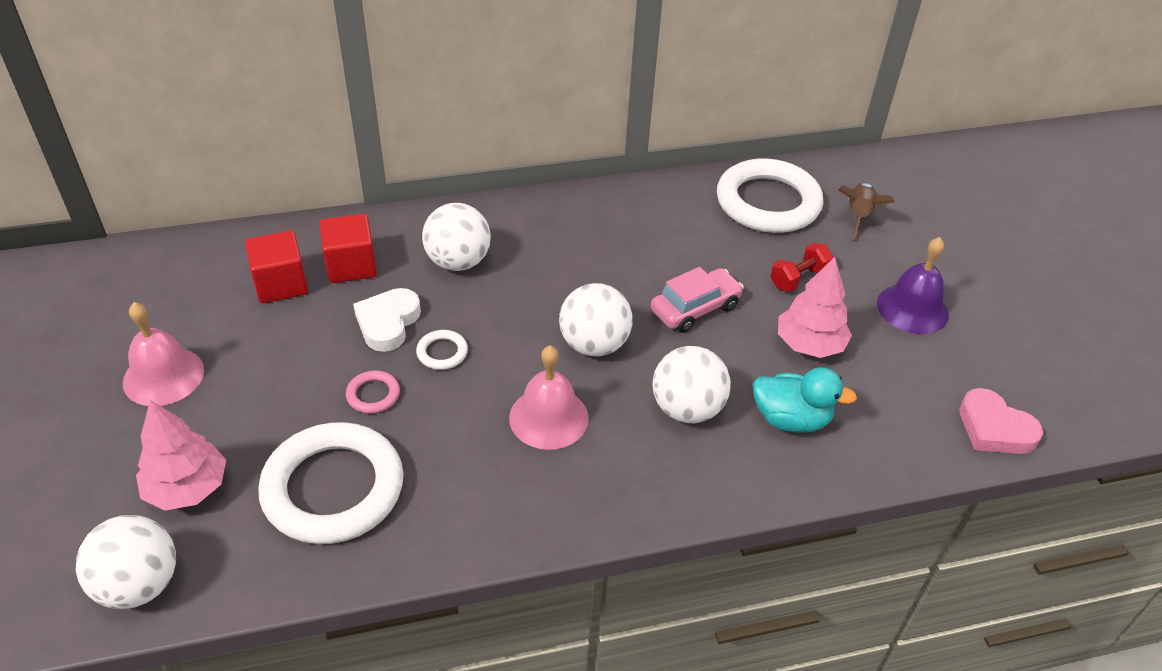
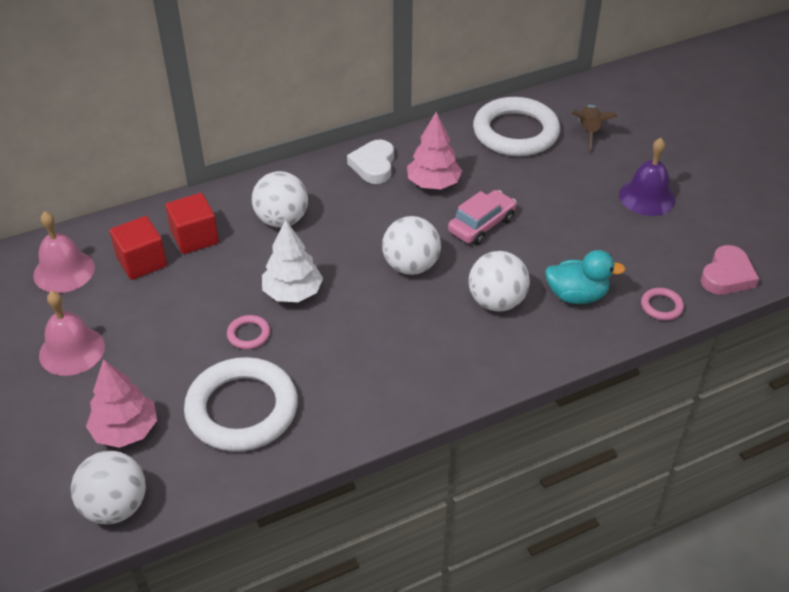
camera: 10 degrees left, 0 degrees up
white heart [353,288,421,352] -> white heart moved to [347,140,394,184]
white ring [416,330,468,370] -> white tree [262,220,323,302]
pink bell [509,345,589,450] -> pink bell moved to [33,211,95,293]
red dumbbell [770,243,834,292] -> none
pink tree [778,257,852,358] -> pink tree moved to [407,112,462,189]
pink heart [959,388,1043,454] -> pink heart turned 90 degrees counterclockwise [701,245,759,294]
none -> pink ring [641,288,684,320]

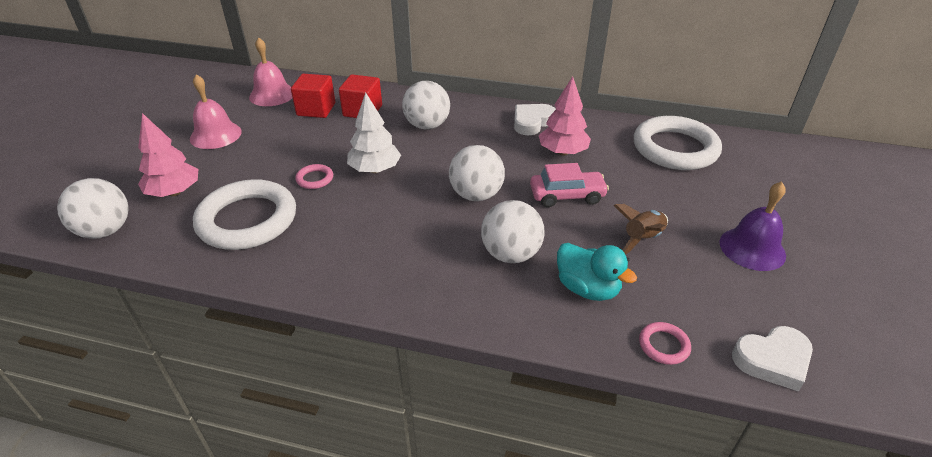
camera: 40 degrees right, 5 degrees down
brown rocket [572,105,617,151] -> brown rocket moved to [614,204,668,255]
pink heart [701,245,759,294] -> white heart [732,326,813,392]

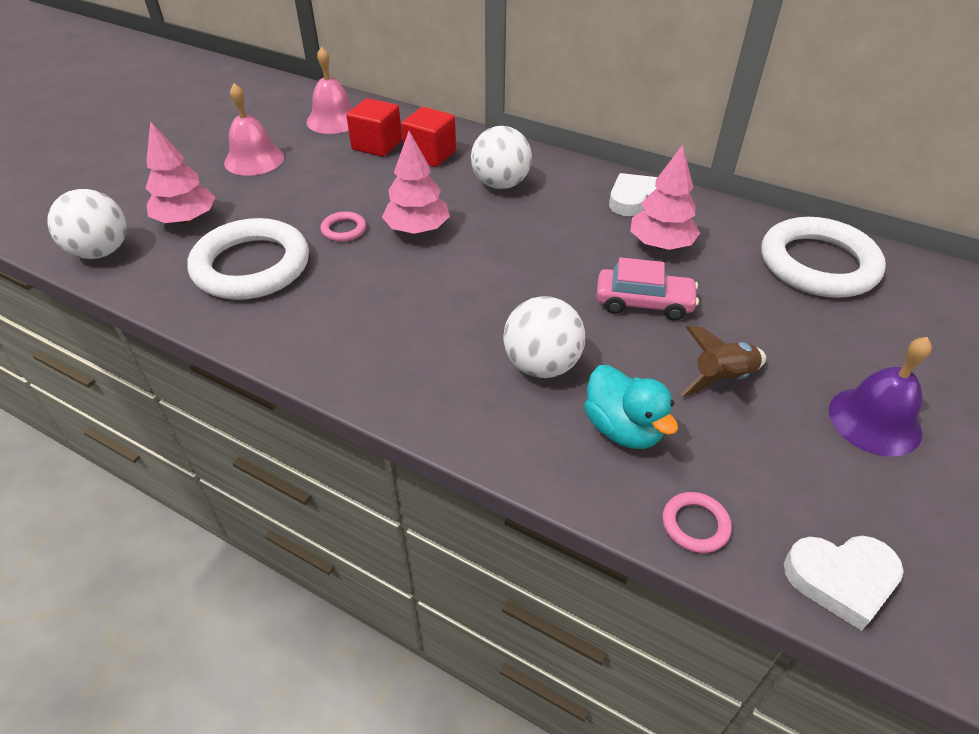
camera: 15 degrees right, 5 degrees up
white tree [347,92,401,173] -> pink tree [382,131,450,234]
white ball [449,145,505,201] -> none

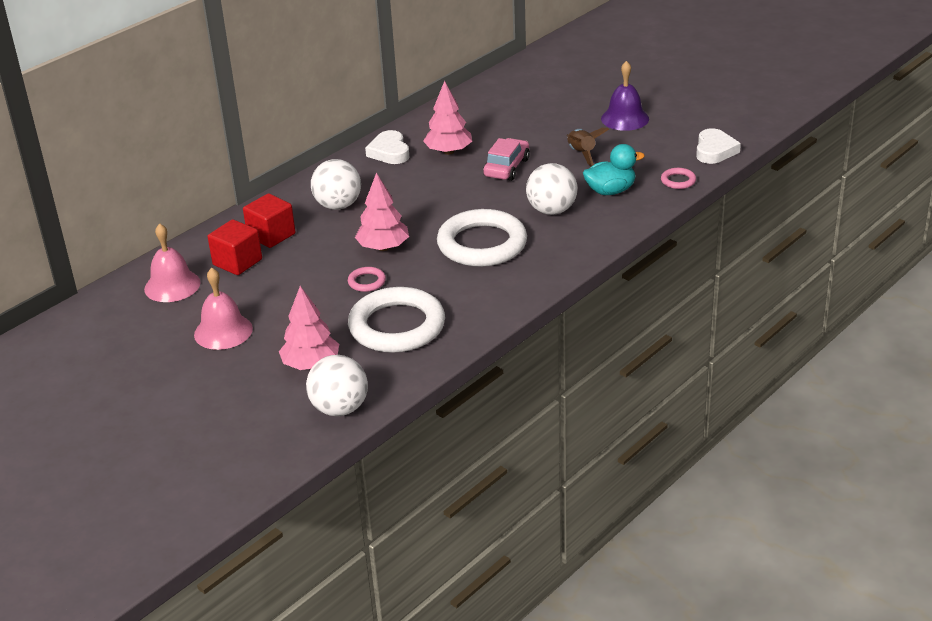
camera: 75 degrees left, 10 degrees down
white ring [761,217,886,298] -> white ring moved to [437,209,527,267]

